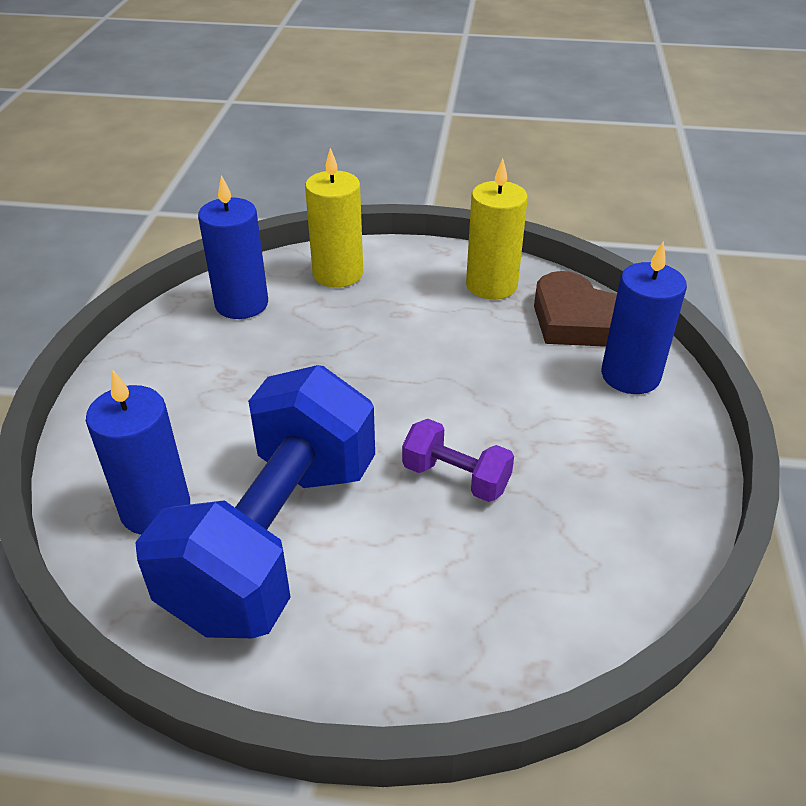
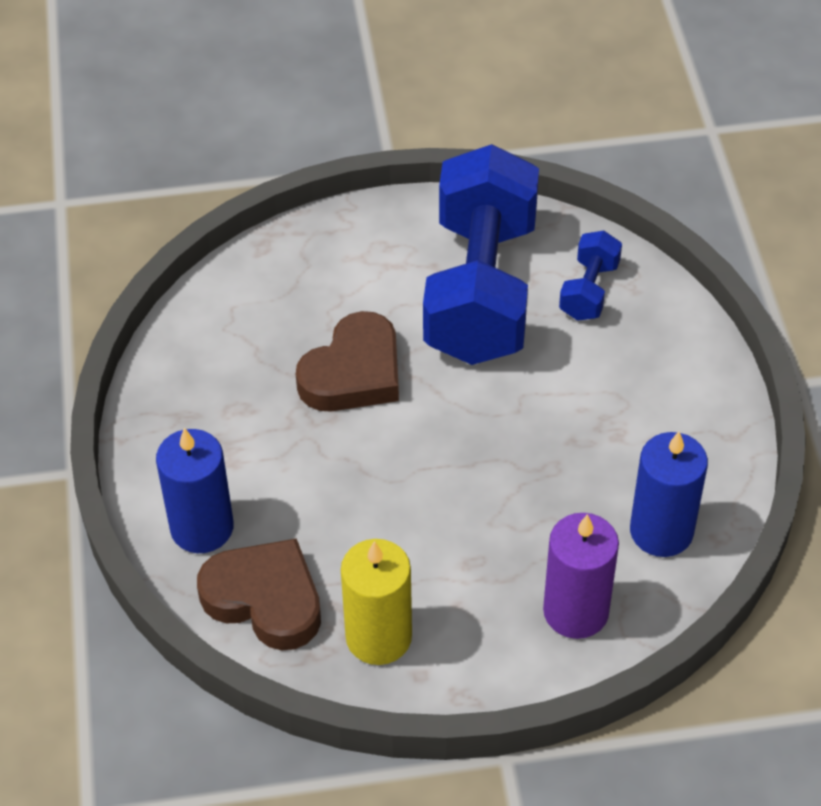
camera: 165 degrees right, 10 degrees up
blue candle [86,370,190,535] -> blue dumbbell [559,231,622,321]
yellow candle [305,148,363,288] -> purple candle [543,513,619,639]
purple dumbbell [402,419,514,502] -> brown heart [296,311,399,412]

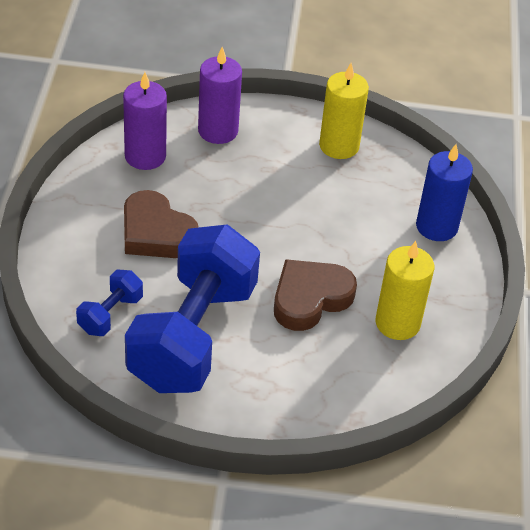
camera: 170 degrees left, 5 degrees down
brown heart [197,538,321,650] -> brown heart moved to [124,190,198,258]
blue candle [630,432,708,557] -> purple candle [123,72,167,170]
none -> yellow candle [375,241,434,340]

